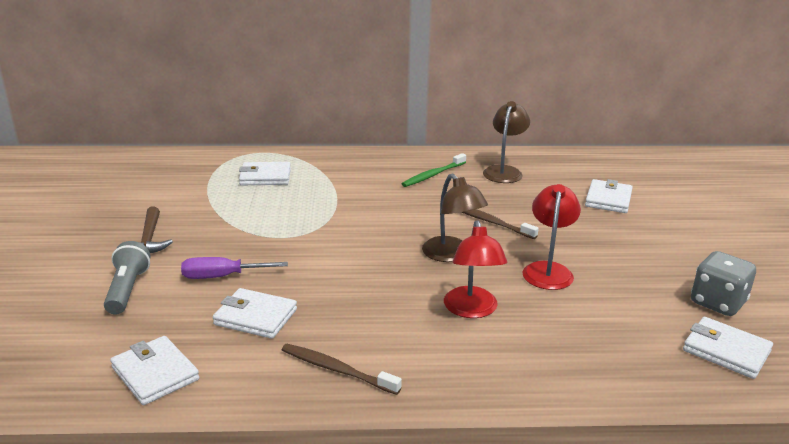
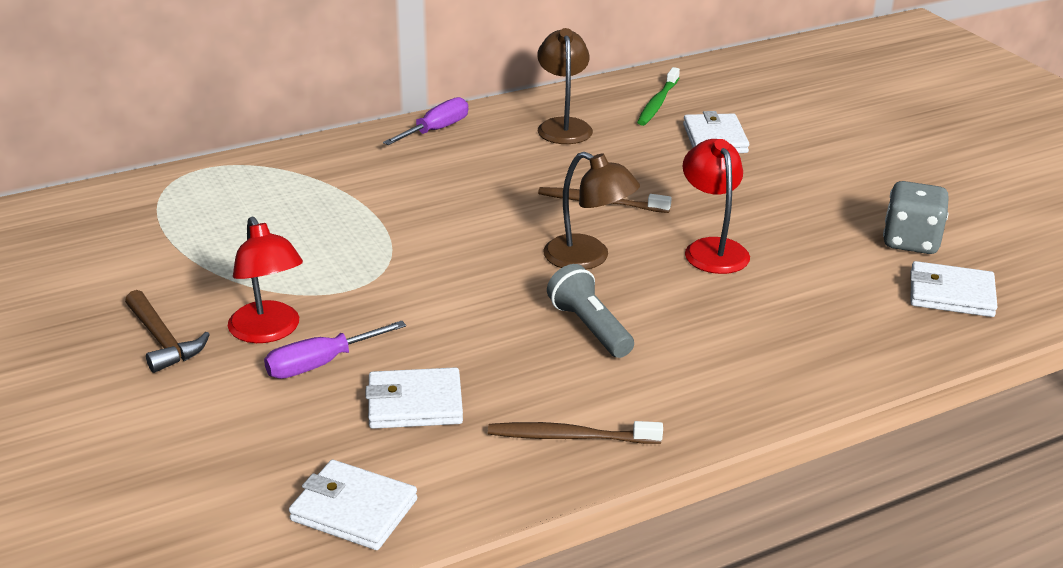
camera: 25 degrees left, 5 degrees up
grey flashlight [104,241,151,314] -> grey flashlight moved to [547,264,634,358]
white wallet [239,162,291,185] -> none
green toothbrush [402,153,466,187] -> green toothbrush moved to [637,67,680,126]
red lamp [444,220,507,318] -> red lamp moved to [228,217,303,343]
none -> purple screwdriver [383,97,468,145]

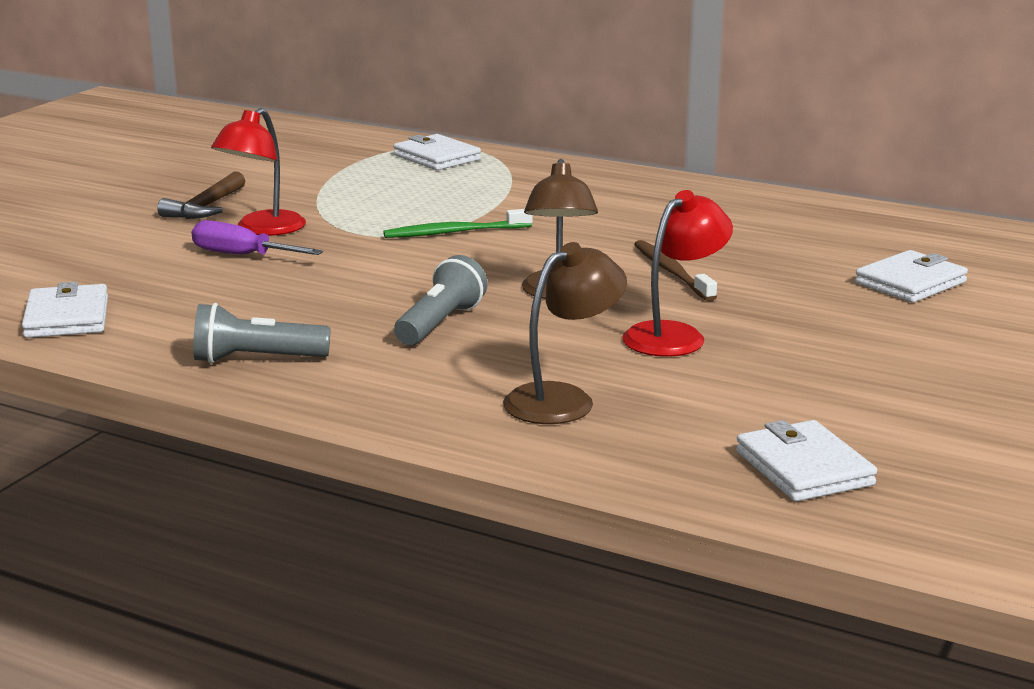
camera: 55 degrees right, 10 degrees down
white wallet [366,367,463,429] -> white wallet moved to [394,134,481,170]
purple screwdriver [383,97,468,145] -> none
brown toothbrush [488,421,663,444] -> grey flashlight [193,303,331,363]
brown lamp [537,28,593,144] -> brown lamp moved to [503,242,627,424]
green toothbrush [637,67,680,126] -> green toothbrush moved to [383,209,532,238]
grey dice [883,181,949,254] -> none

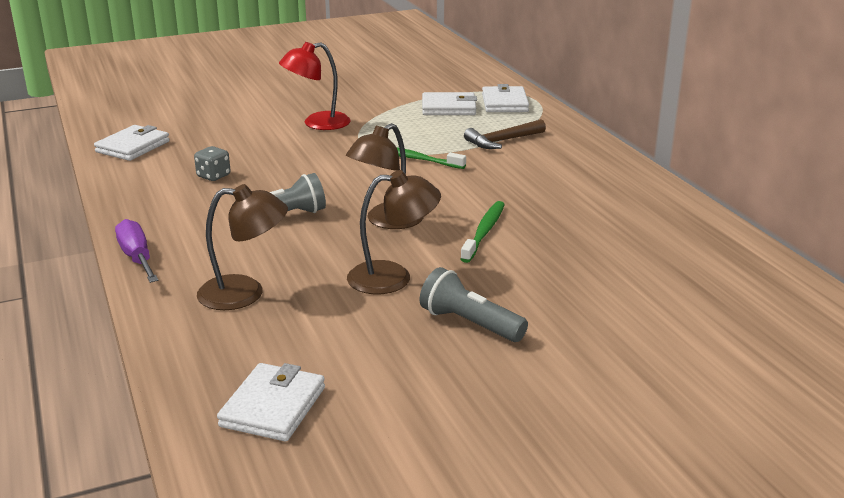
camera: 40 degrees right, 5 degrees up
brown hammer [157,171,245,219] -> brown hammer moved to [464,119,546,149]
purple screwdriver [192,220,323,255] -> purple screwdriver moved to [115,219,158,283]
grey flashlight [193,303,331,363] -> grey flashlight moved to [420,267,528,342]
red lamp [623,190,733,357] -> brown lamp [347,170,441,294]
brown toothbrush [634,240,717,301] -> green toothbrush [461,201,505,263]
white wallet [855,250,968,302] -> white wallet moved to [422,92,477,115]
none -> grey dice [194,146,231,181]

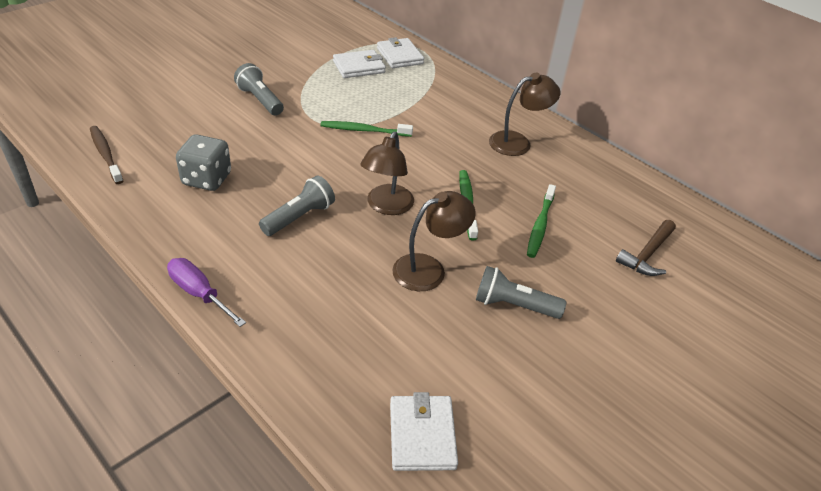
camera: 25 degrees left, 15 degrees up
white wallet [94,125,170,161] -> brown toothbrush [90,126,123,184]
grey dice [194,146,231,181] -> grey dice [176,134,231,191], size x1.67
brown lamp [197,184,288,310] -> brown lamp moved to [489,73,560,156]
red lamp [279,42,351,130] -> grey flashlight [234,63,284,116]
brown hammer [464,119,546,149] -> brown hammer moved to [616,220,676,276]
none -> green toothbrush [527,184,556,258]

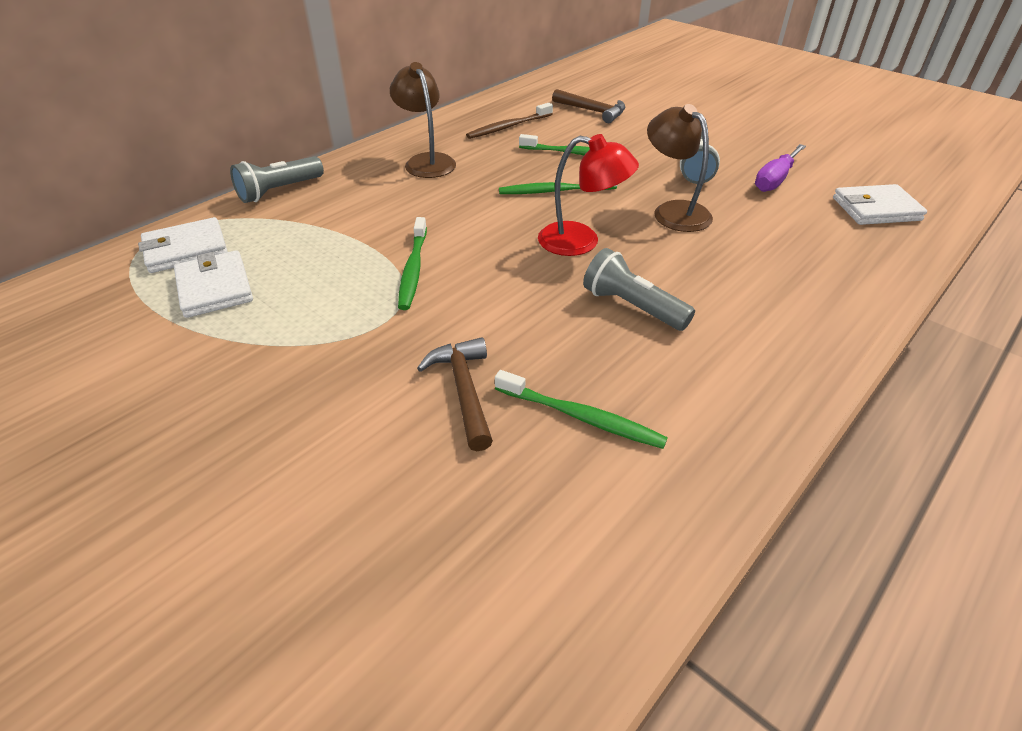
camera: 90 degrees left, 0 degrees up
brown toothbrush [90,126,123,184] -> brown toothbrush moved to [466,103,553,139]
purple screwdriver [167,258,246,327] -> purple screwdriver moved to [755,144,806,192]
grey dice [176,134,231,191] -> green toothbrush [495,370,668,449]
grey flashlight [234,63,284,116] -> grey flashlight moved to [230,156,324,203]
brown lamp [361,132,414,215] -> red lamp [538,134,639,256]
none -> brown hammer [417,337,493,451]

